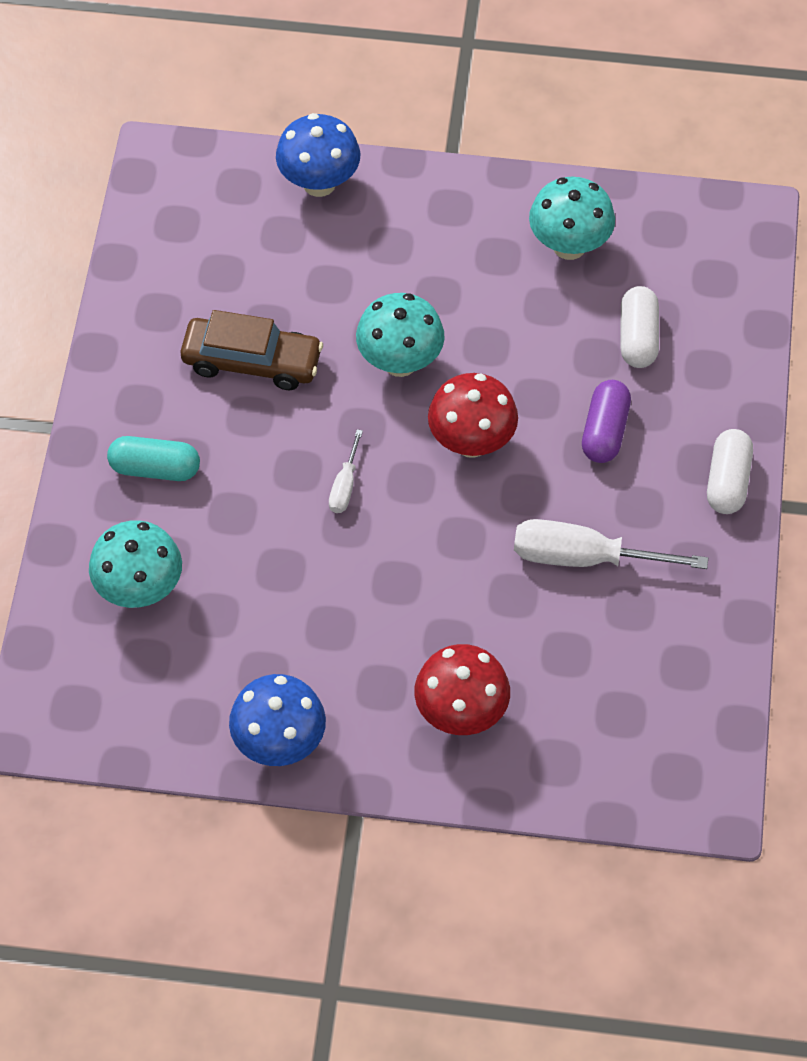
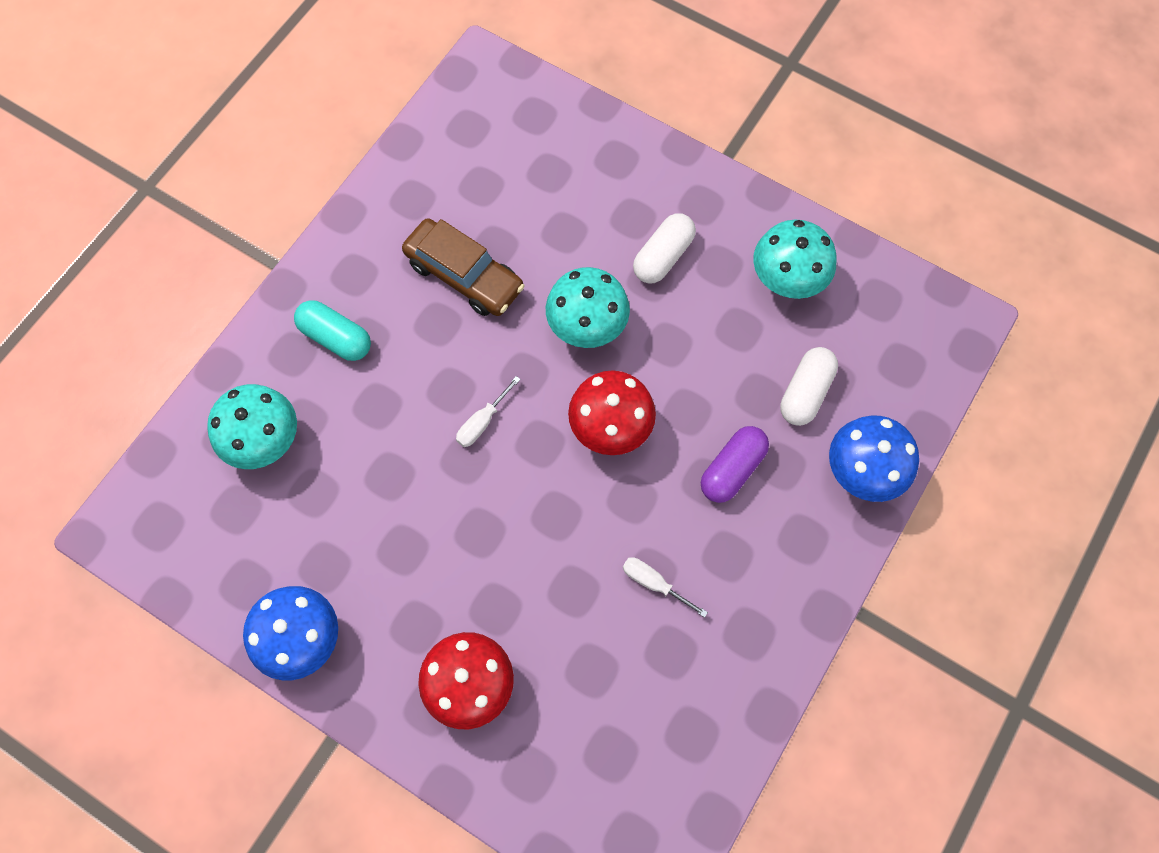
camera: 25 degrees right, 10 degrees up
blue mushroom [276,113,360,197] -> blue mushroom moved to [829,416,919,502]
white screwdriver [514,519,708,569] -> white screwdriver [623,557,708,618], size x0.51
white capsule [707,429,753,514] -> white capsule moved to [633,214,696,283]

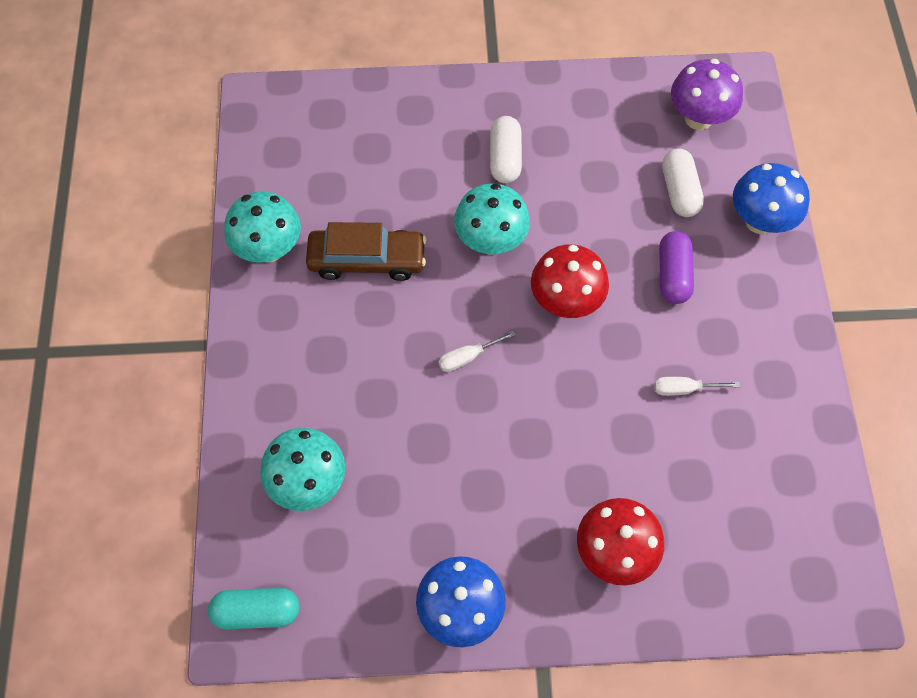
camera: 35 degrees left, 5 degrees down
turquoise capsule [294,300,371,361] -> turquoise capsule moved to [208,588,300,629]
white screwdriver [456,376,521,447] -> white screwdriver turned 60 degrees clockwise [438,331,516,372]
turquoise mushroom [753,220,836,299] -> turquoise mushroom moved to [224,191,301,263]
none -> purple mushroom [671,59,743,130]

